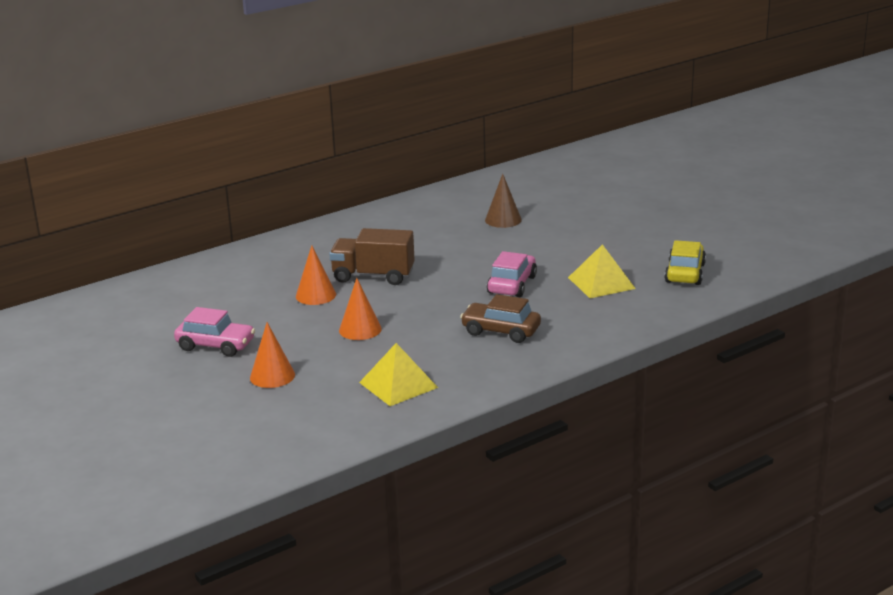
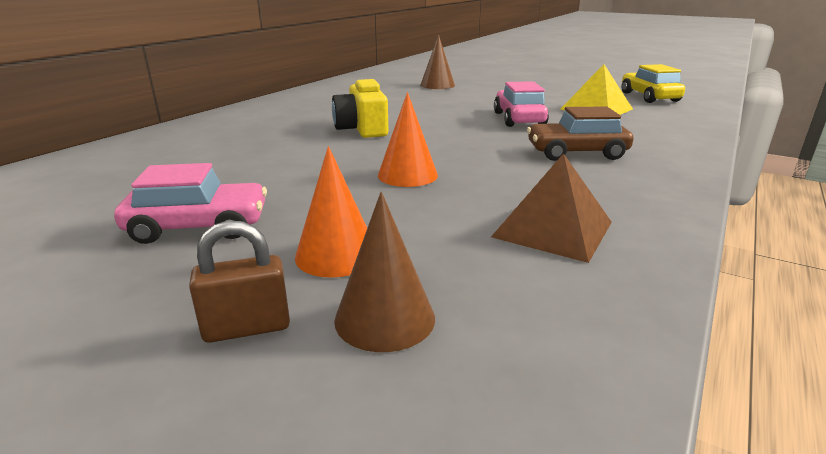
camera: 25 degrees left, 0 degrees up
orange cone [296,245,336,305] -> none
brown truck [329,228,415,285] -> yellow camera [332,79,388,138]
yellow pyramid [359,343,438,406] -> brown pyramid [491,153,612,263]
none -> brown padlock [189,221,290,343]
none -> brown cone [334,192,435,352]

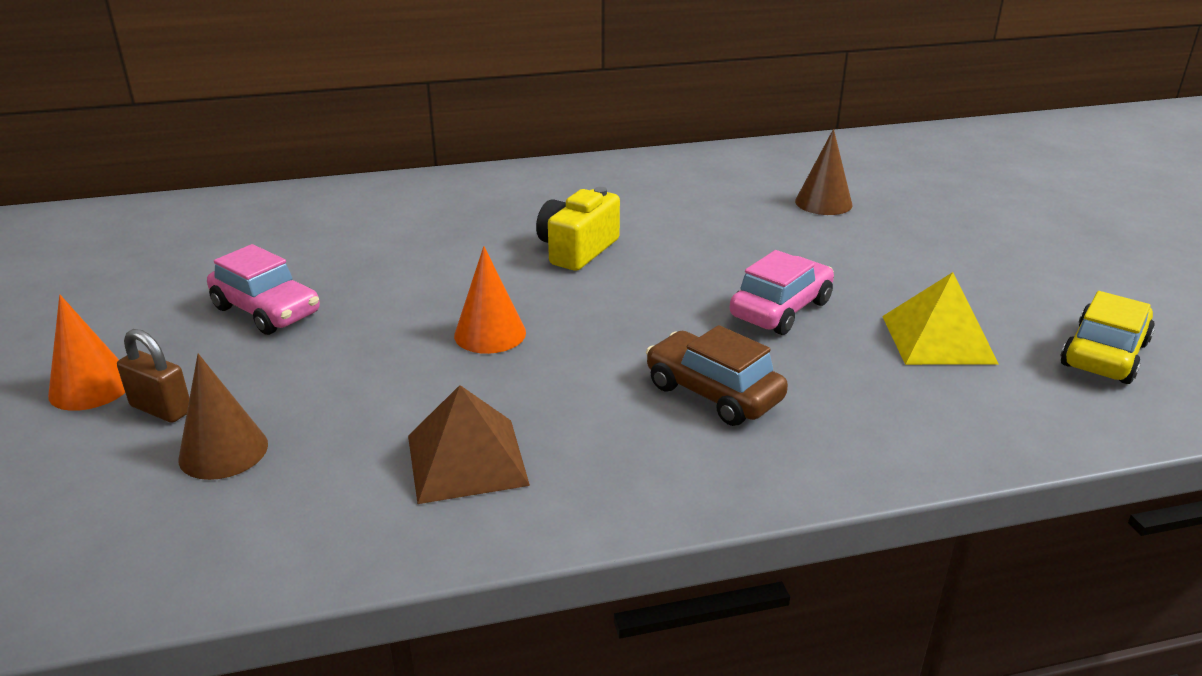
camera: 45 degrees right, 5 degrees up
orange cone [295,146,367,278] -> orange cone moved to [48,295,125,411]

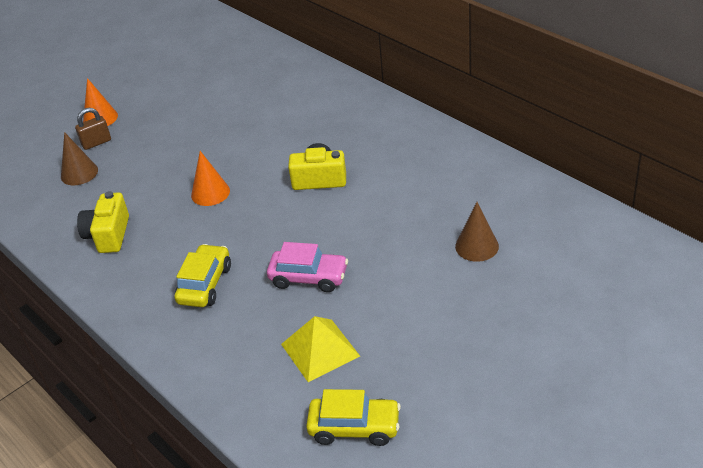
camera: 65 degrees right, 10 degrees up
brown padlock [117,329,189,423] -> brown padlock turned 60 degrees clockwise [75,108,111,150]
pink car [207,244,320,335] -> none
brown pyramid [408,385,530,504] -> yellow camera [77,191,129,253]
brown car [646,325,788,426] -> yellow car [174,244,231,307]

